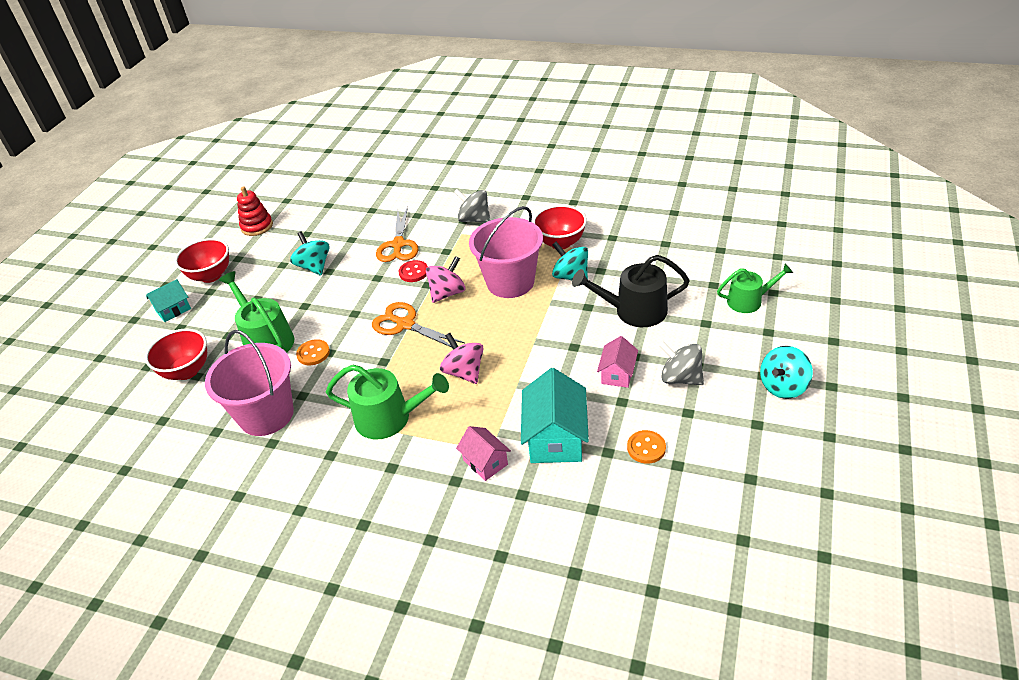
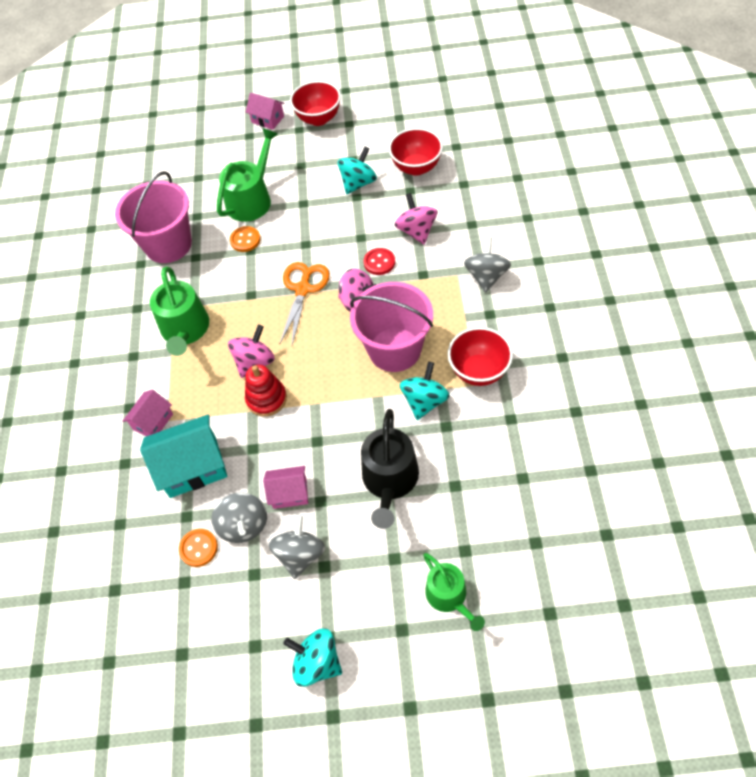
camera: 70 degrees right, 15 degrees up
red bowl [145,329,207,380] -> red bowl moved to [389,128,443,176]
turquoise house [146,279,191,322] -> pink house [246,93,284,130]
red stacking toy [237,186,273,236] -> red stacking toy moved to [245,365,287,417]
orange scissors [376,206,419,262] -> pink spinning top [395,193,437,244]
black watering can [572,255,690,327] -> black watering can turned 150 degrees counterclockwise [361,409,419,529]
none -> grey spinning top [211,492,267,543]

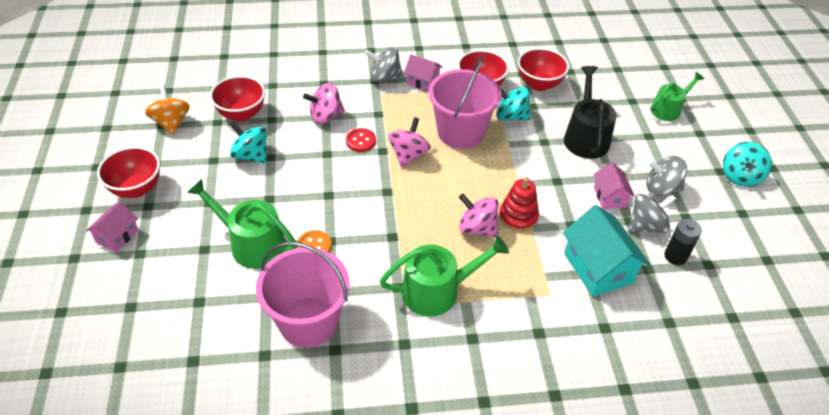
camera: 100 degrees left, 10 degrees down
pink house [123,390,173,436] -> pink house moved to [404,55,442,92]
orange button [179,529,218,567] -> black battery [664,219,702,265]
orange scissors [280,262,330,345] -> none
black watering can [361,409,419,529] -> black watering can turned 90 degrees counterclockwise [564,66,616,159]
none -> orange spinning top [145,85,190,135]
none -> red bowl [518,48,569,91]

